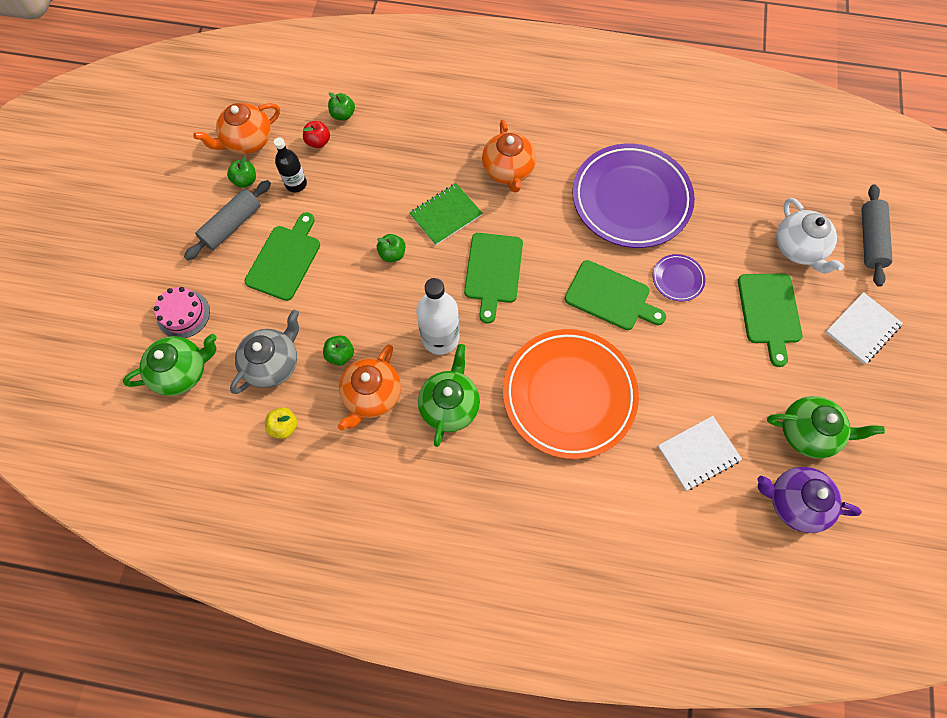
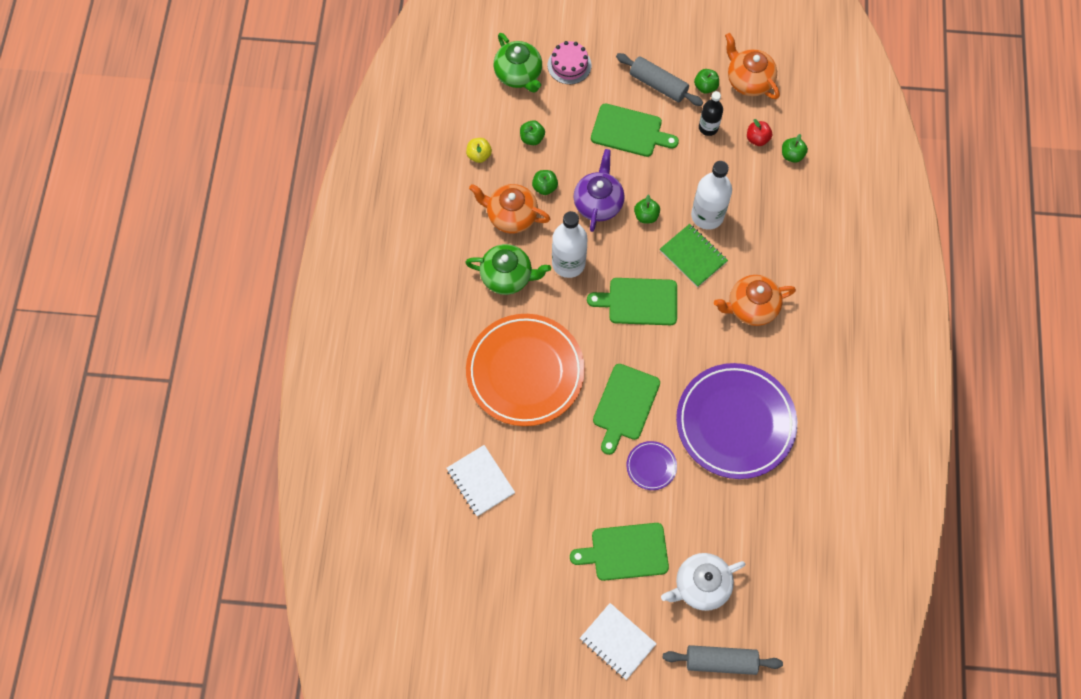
camera: 85 degrees right, 0 degrees up
grey teapot [230,310,299,394] -> green apple [520,120,545,145]
purple teapot [757,467,862,533] -> purple teapot moved to [573,149,624,232]
green teapot [767,396,885,459] -> none
none -> white bottle [691,161,732,230]

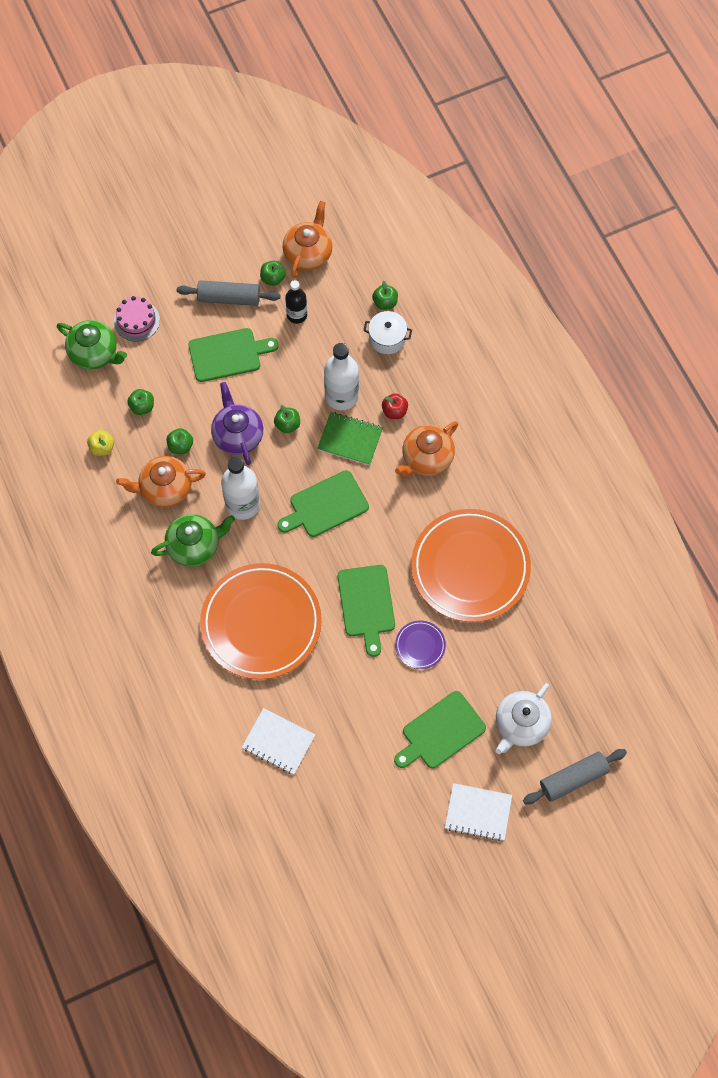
camera: 30 degrees left, 0 degrees up
purple plate [676,363,797,479] -> orange plate [411,509,531,622]
orange teapot [725,33,780,99] -> orange teapot turned 90 degrees clockwise [282,201,332,278]
red apple [747,119,772,146] -> red apple moved to [382,393,408,419]
none -> white pot [363,311,412,354]

